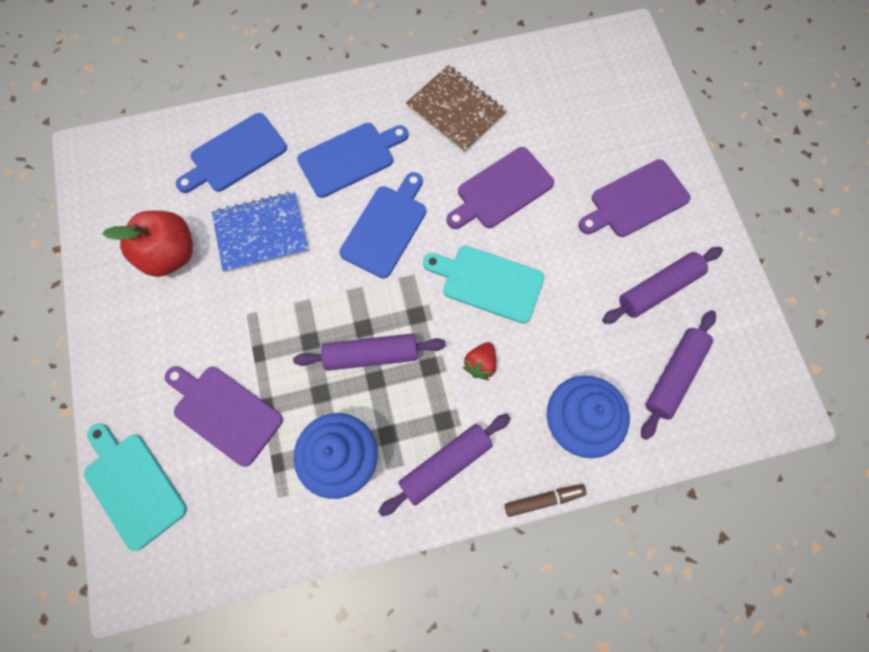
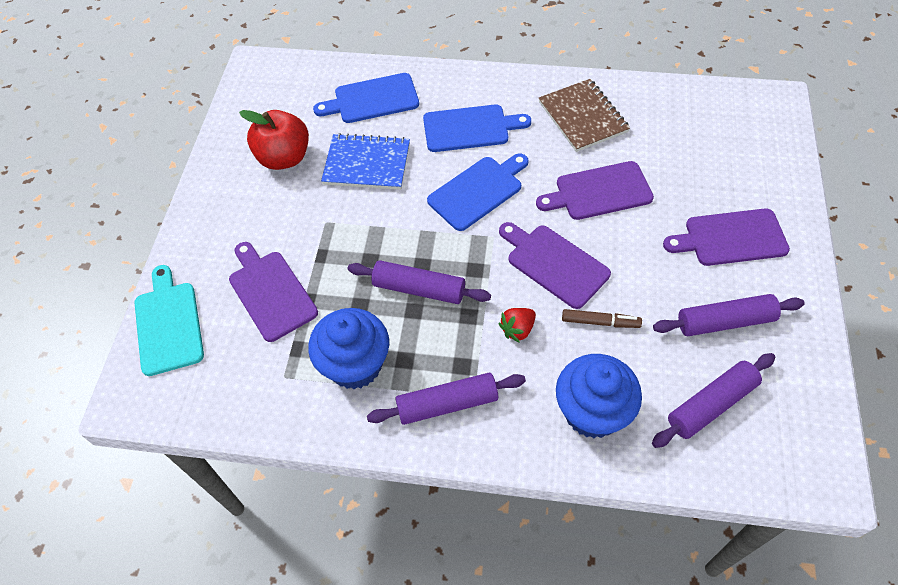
camera: 25 degrees right, 15 degrees down
turquoise cutting board [423,246,544,324] -> purple cutting board [499,222,611,309]
brown marker [505,484,587,517] -> brown marker moved to [562,309,642,328]

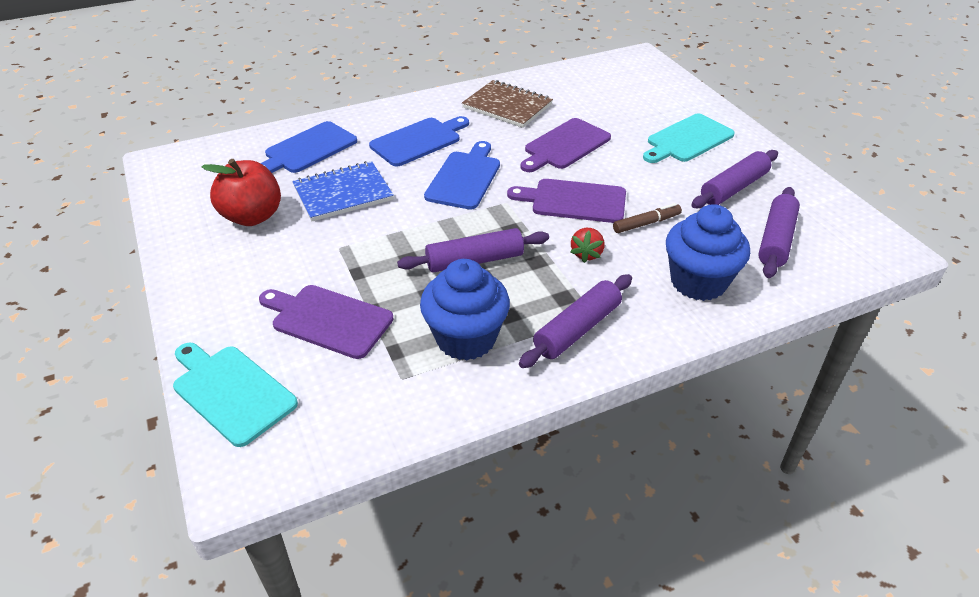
camera: 35 degrees left, 15 degrees down
purple cutting board [663,208,790,266] -> turquoise cutting board [643,114,735,163]

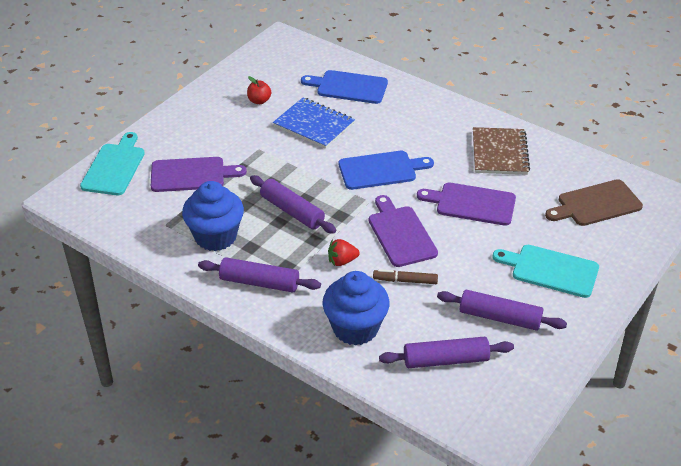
camera: 60 degrees right, 0 degrees up
red apple [202,159,281,226] -> red apple [247,76,271,104], size x0.51
purple cutting board [259,285,394,359] -> purple cutting board turned 90 degrees clockwise [151,157,247,192]
blue cutting board [369,116,469,166] -> none
brown marker [613,203,682,233] -> brown marker turned 150 degrees clockwise [373,269,438,284]
none -> brown cutting board [545,179,643,226]

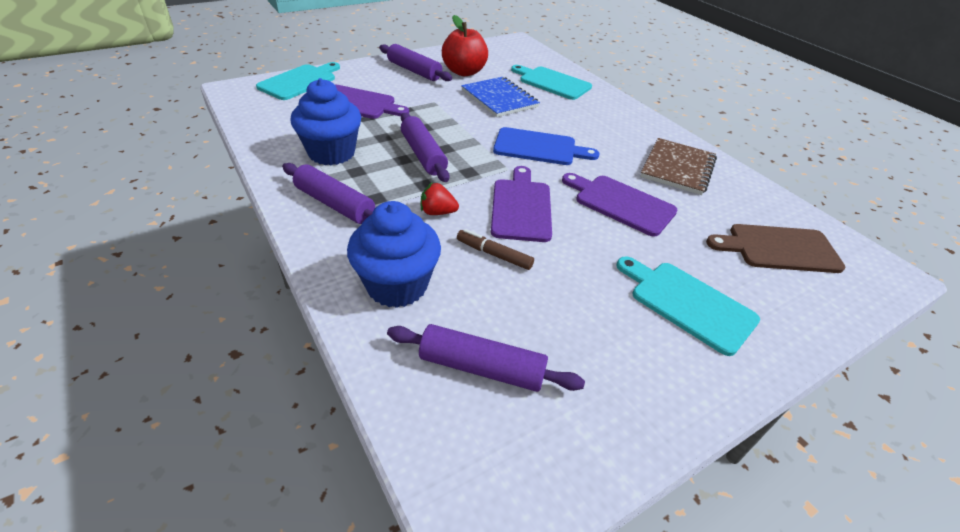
camera: 20 degrees right, 0 degrees up
red apple [247,76,271,104] -> red apple [442,15,488,76], size x1.96
blue cutting board [301,70,388,104] -> turquoise cutting board [511,65,592,100]
purple rolling pin [437,290,567,331] -> purple rolling pin moved to [379,44,452,81]

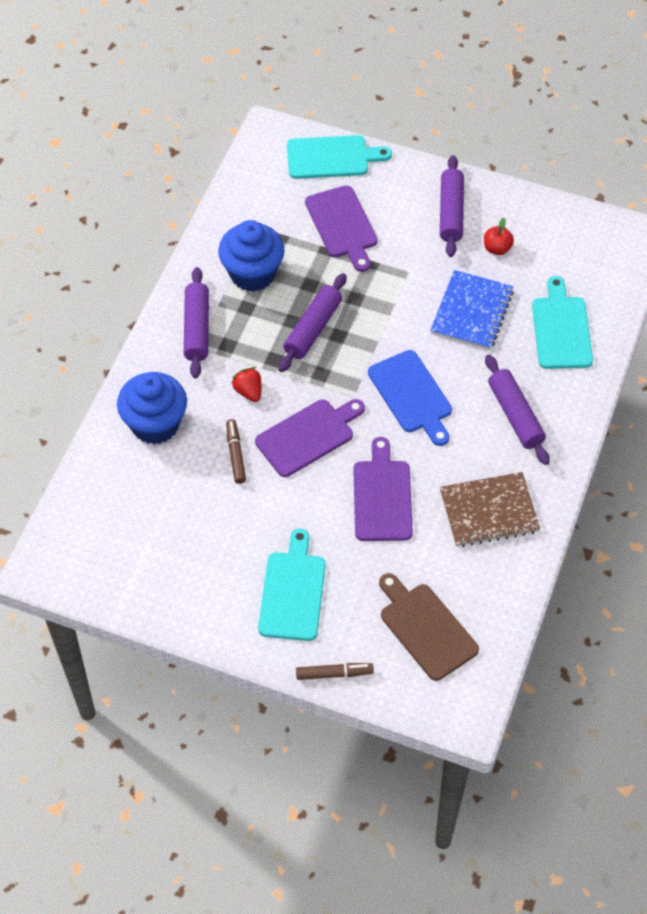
camera: 55 degrees right, 15 degrees up
purple rolling pin [387,324,585,392] -> purple rolling pin moved to [485,354,550,465]
red apple [442,15,488,76] -> red apple [484,218,514,255], size x0.51
none -> brown marker [296,663,374,680]

